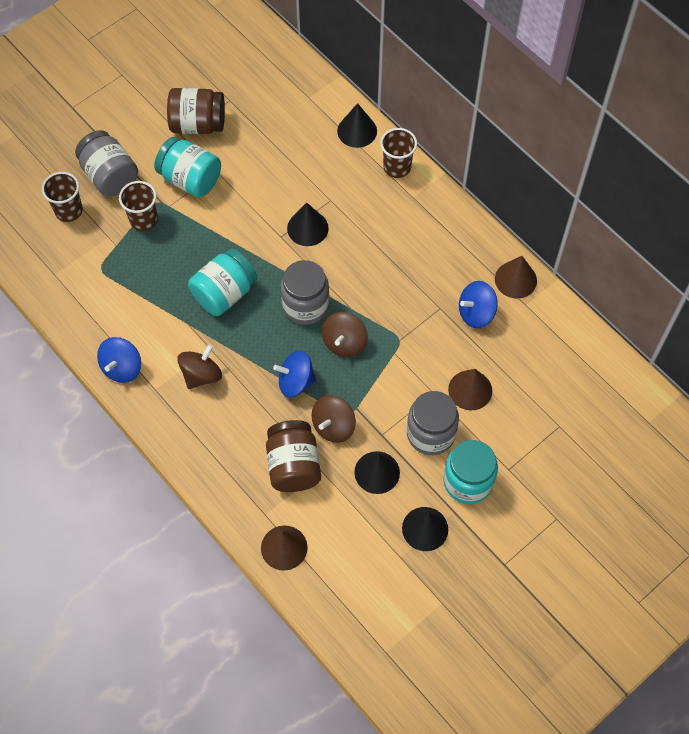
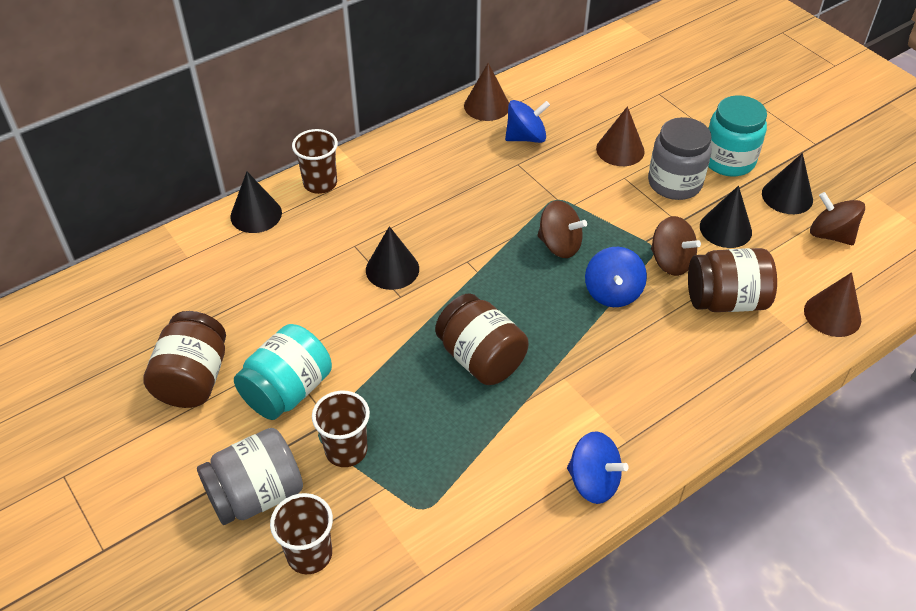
camera: 85 degrees left, 15 degrees down
brown spinning top [177,344,222,389] -> brown spinning top moved to [810,192,865,245]
turquoise jar [188,248,257,316] -> brown jar [435,293,529,385]
grey jar [280,260,329,325] -> none
blue spinning top [459,281,498,328] -> blue spinning top turned 90 degrees counterclockwise [505,100,550,143]

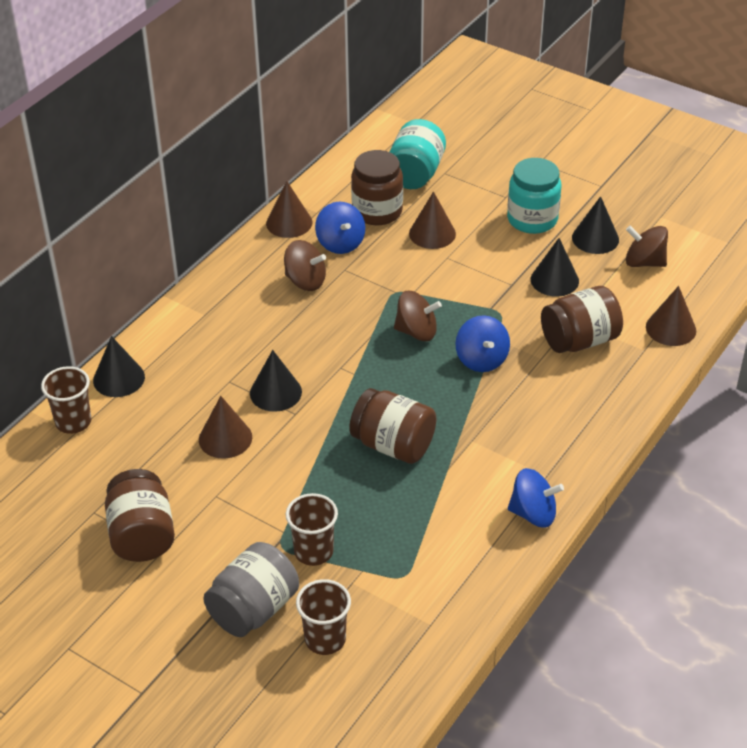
camera: 20 degrees left, 5 degrees down
turquoise jar [234,324,332,420] -> turquoise jar moved to [390,119,446,189]
brown cup [292,129,338,194] -> brown cup moved to [41,366,91,434]
blue spinning top [505,100,550,143] -> blue spinning top turned 105 degrees clockwise [315,202,365,254]
grey jar [648,117,712,200] -> none
brown spinning top [651,216,701,276] -> brown spinning top moved to [284,240,326,291]
none -> brown cone [199,396,252,459]
none -> brown jar [351,150,403,225]

